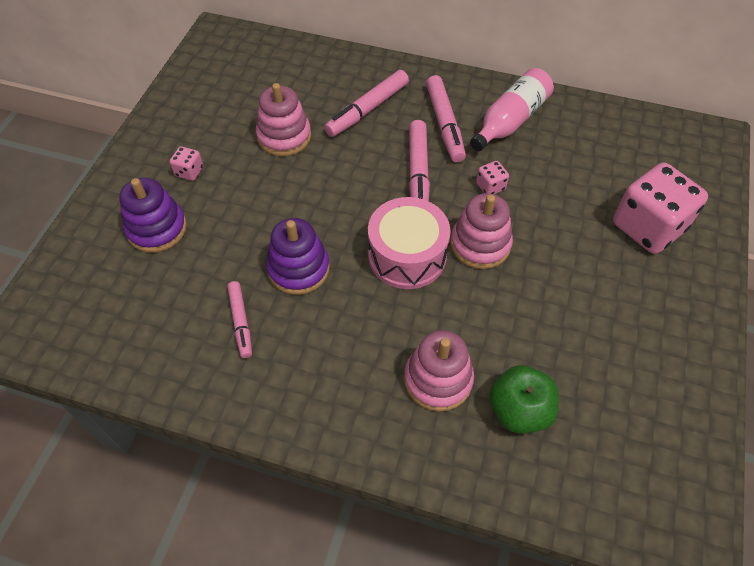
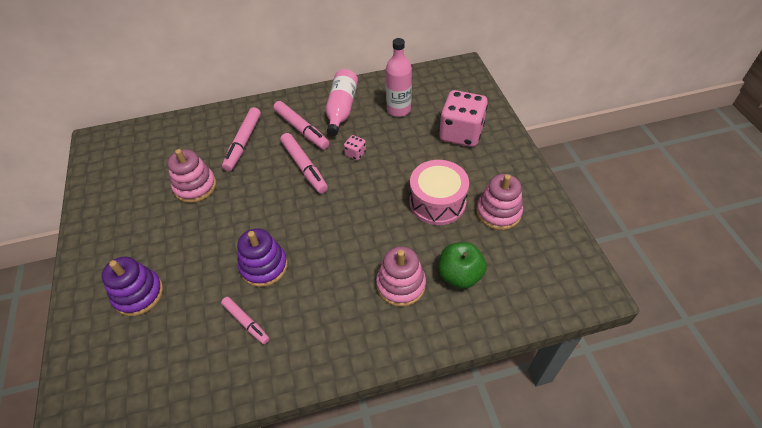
camera: 30 degrees left, 5 degrees down
pink dice [170,146,203,181] -> none
pink drum [368,197,451,289] -> pink drum moved to [409,160,469,225]
pink stacking toy [451,193,513,269] -> pink stacking toy moved to [476,174,523,230]
none -> pink bottle [386,38,412,117]

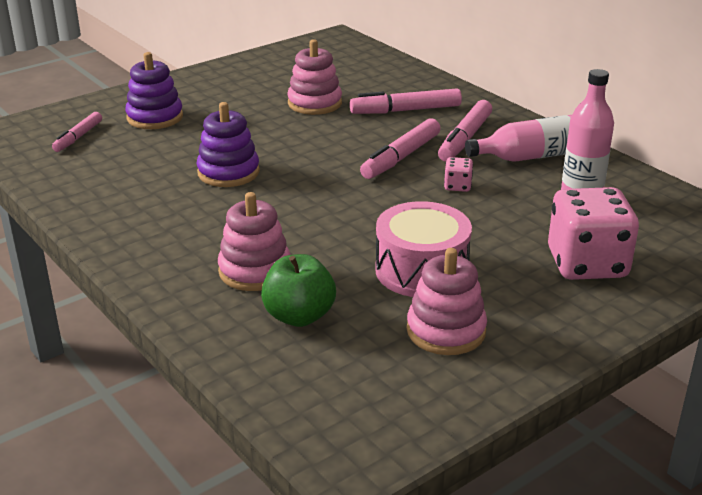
camera: 65 degrees right, 20 degrees down
pink marker [221,297,270,344] -> pink marker moved to [52,112,102,152]

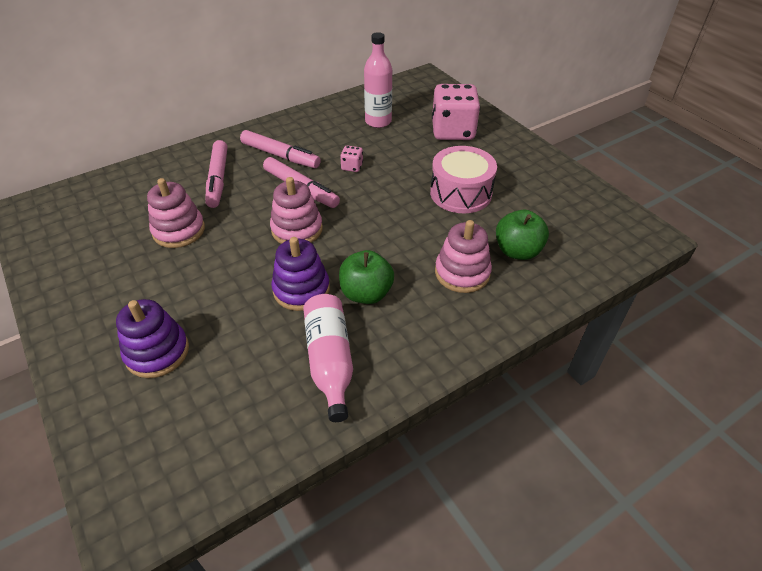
camera: 85 degrees left, 15 degrees up
pink marker [52,112,102,152] -> none
pink stacking toy [407,248,487,355] -> pink stacking toy moved to [270,177,323,244]
pink bottle [465,115,572,162] -> pink bottle moved to [303,294,353,422]
none -> green apple [339,250,394,304]

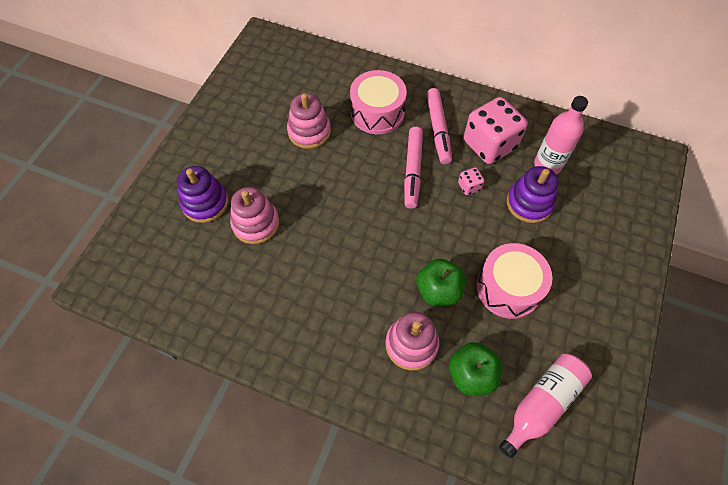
camera: 55 degrees right, 15 degrees up
pink marker [205,140,228,208] -> pink drum [350,70,407,134]
pink stacking toy [270,177,323,244] -> pink stacking toy moved to [230,187,279,244]
purple stacking toy [271,237,330,311] -> purple stacking toy moved to [507,166,558,223]
pink bottle [303,294,353,422] -> pink bottle moved to [499,354,592,458]
green apple [339,250,394,304] -> green apple moved to [417,259,466,307]
pink dice [432,84,480,140] -> pink dice moved to [464,97,528,164]

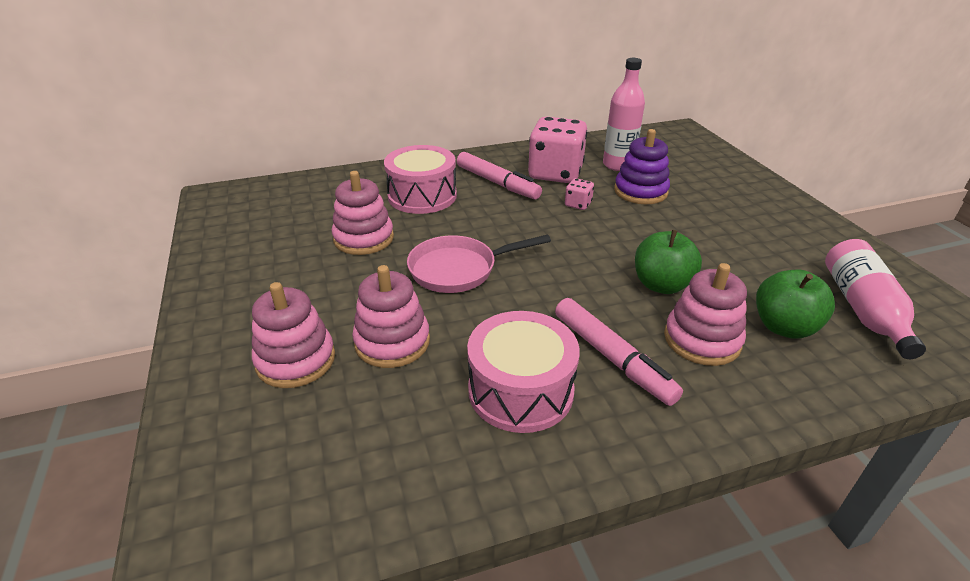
camera: 40 degrees left, 25 degrees down
purple stacking toy [177,166,228,223] -> pink stacking toy [252,282,335,388]
pink marker [404,127,423,209] -> pink marker moved to [555,298,683,406]
pink drum [477,243,552,319] -> pink drum moved to [467,311,580,433]
none -> pink pan [407,235,551,293]

